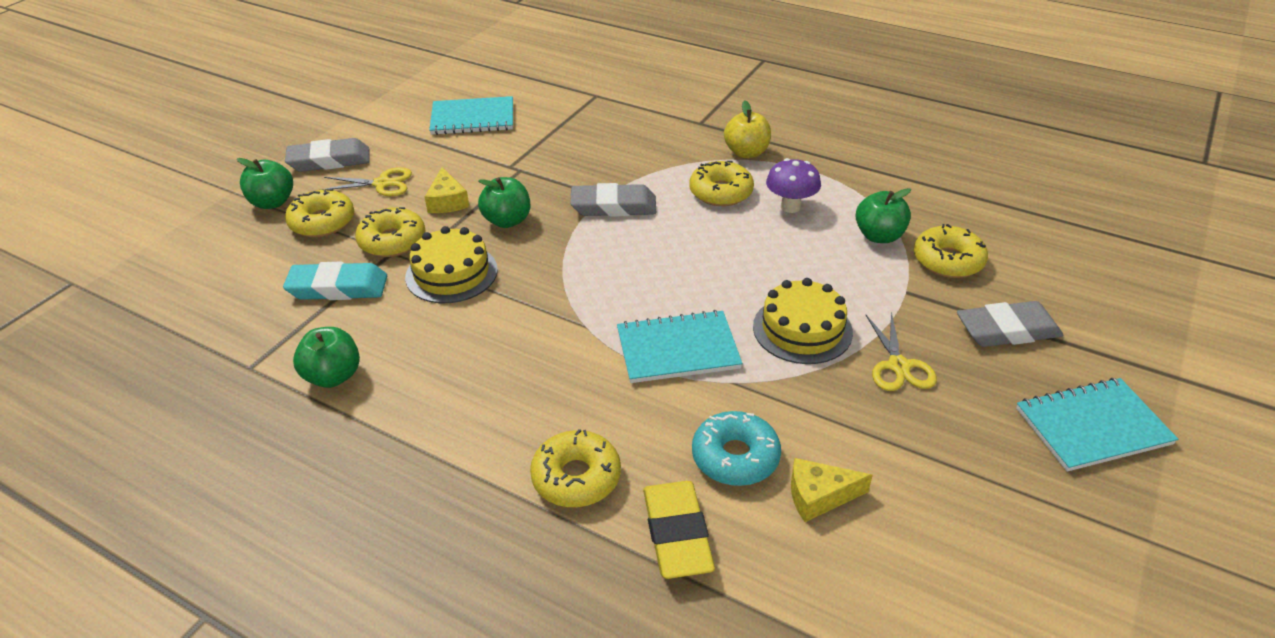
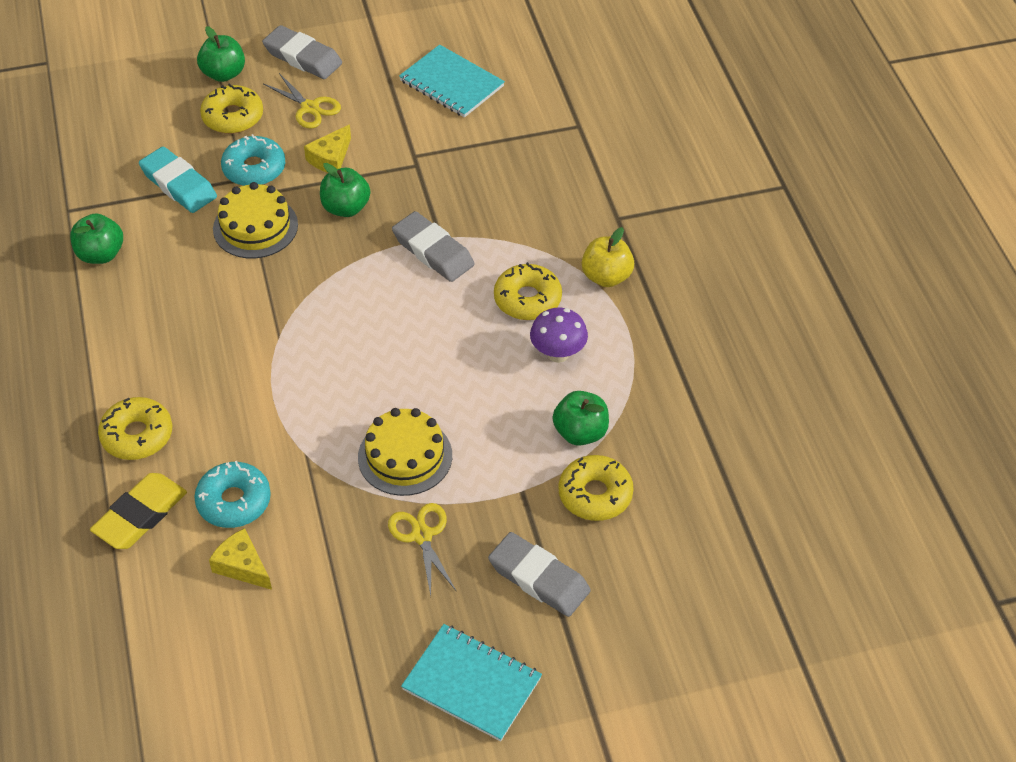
camera: 45 degrees right, 10 degrees up
yellow donut [355,207,425,257] -> turquoise donut [221,134,286,186]
turquoise notebook [617,310,743,383] -> none
yellow scissors [866,312,937,391] -> yellow scissors turned 120 degrees clockwise [388,503,456,596]

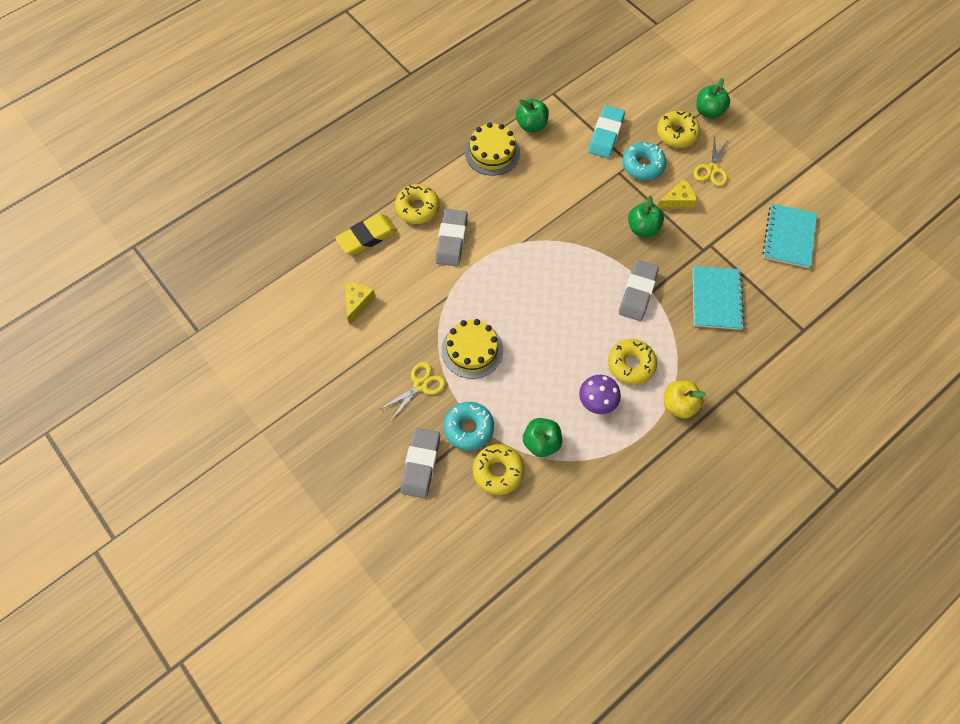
camera: 65 degrees right, 15 degrees up
yellow eraser [90,473,187,549] -> yellow eraser turned 45 degrees counterclockwise [335,214,398,255]
turquoise donut [194,461,271,528] -> turquoise donut moved to [444,402,494,451]
yellow cake [213,182,298,259] -> yellow cake moved to [465,122,520,176]
grey eraser [262,25,342,79] -> grey eraser moved to [436,209,468,266]
yellow cheese [304,124,351,173] -> yellow cheese turned 150 degrees clockwise [657,179,697,209]
turquoise notebook [401,624,542,741] -> turquoise notebook moved to [693,266,744,330]

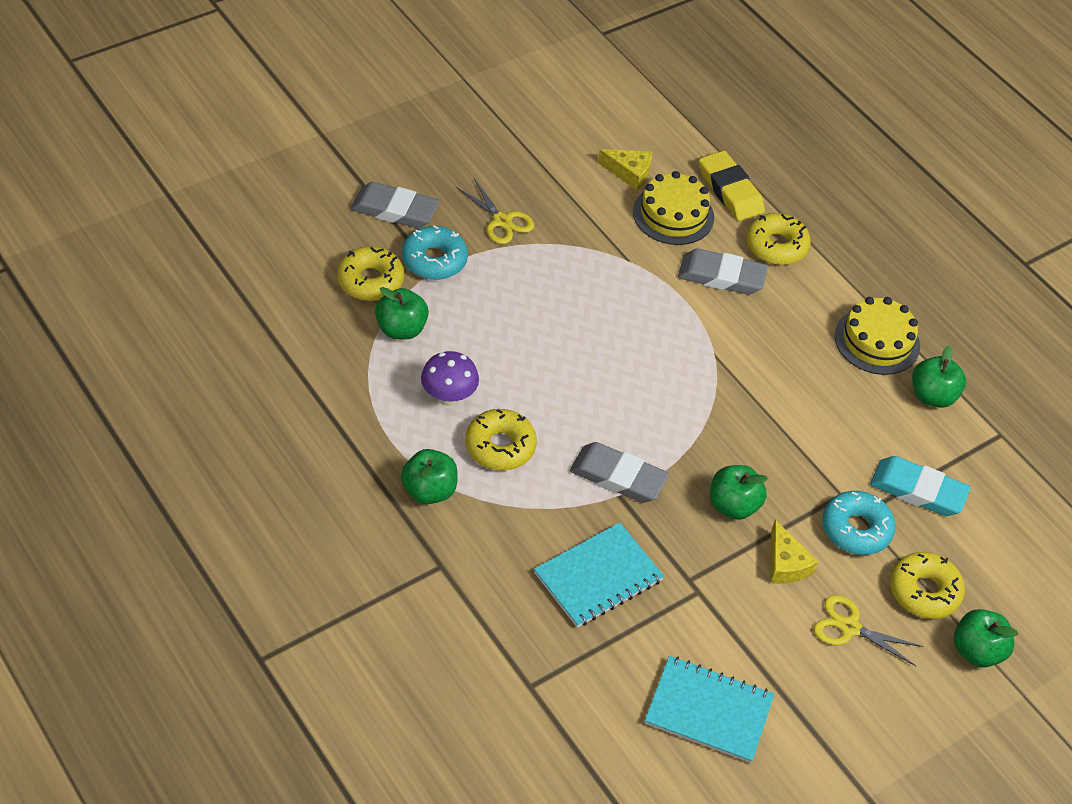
camera: 90 degrees right, 15 degrees down
yellow cake [441,319,503,379] -> yellow cake moved to [633,171,714,245]
yellow apple [664,380,706,419] -> green apple [401,449,458,504]
turquoise notebook [693,266,744,330] -> turquoise notebook turned 45 degrees counterclockwise [534,522,664,628]

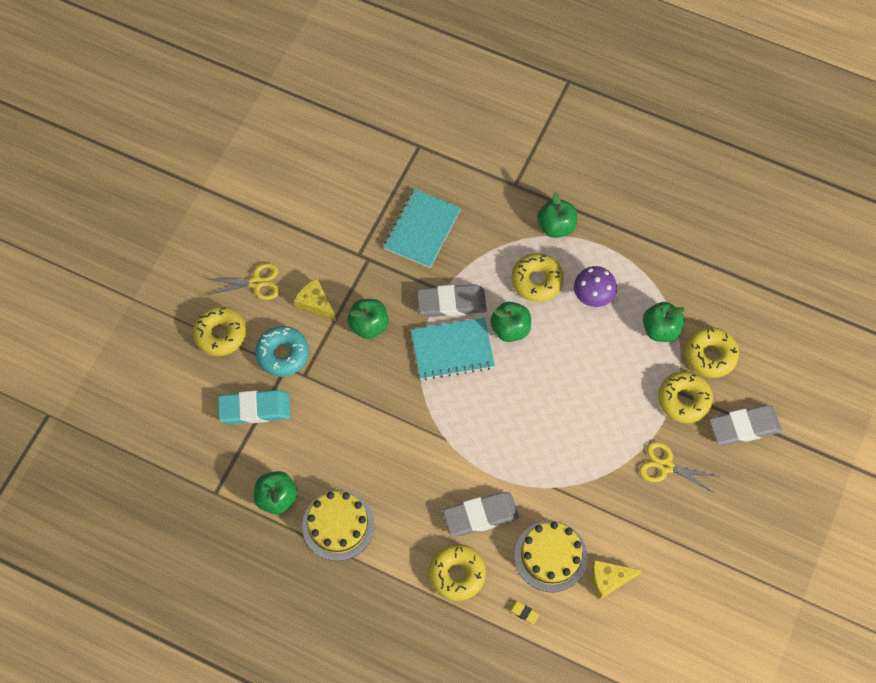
camera: 155 degrees right, 15 degrees up
turquoise donut [402,225,468,280] -> yellow donut [658,371,713,423]
turquoise notebook [645,656,774,763] -> turquoise notebook moved to [411,318,495,380]
yellow eraser [699,150,765,221] -> yellow eraser [508,600,539,624], size x0.41
green apple [954,609,1018,668] -> green apple moved to [490,302,531,342]

